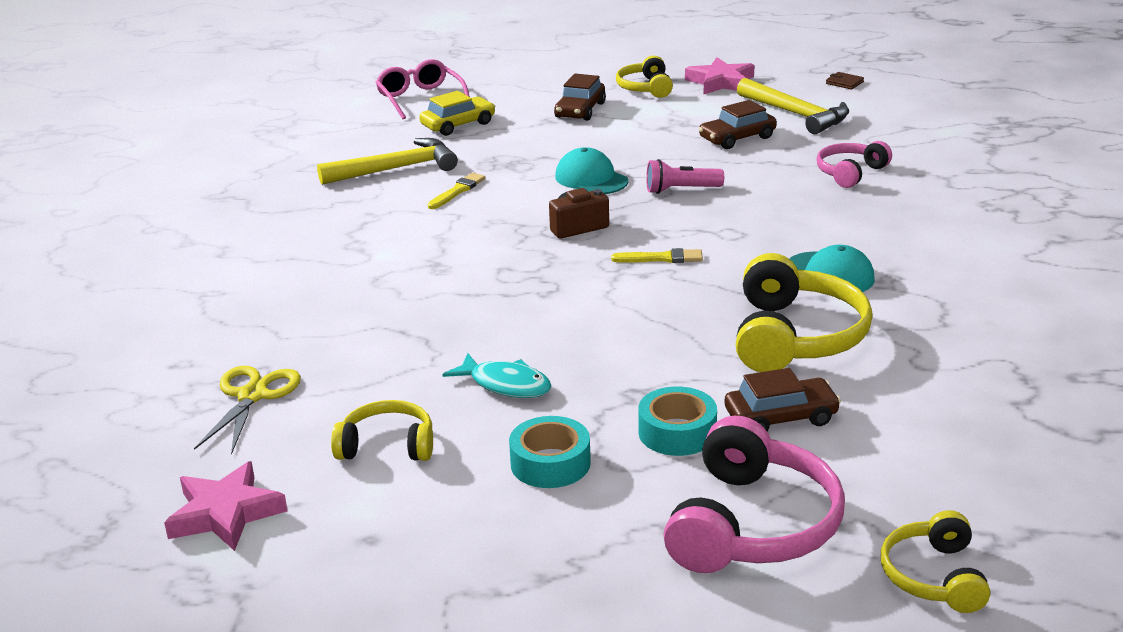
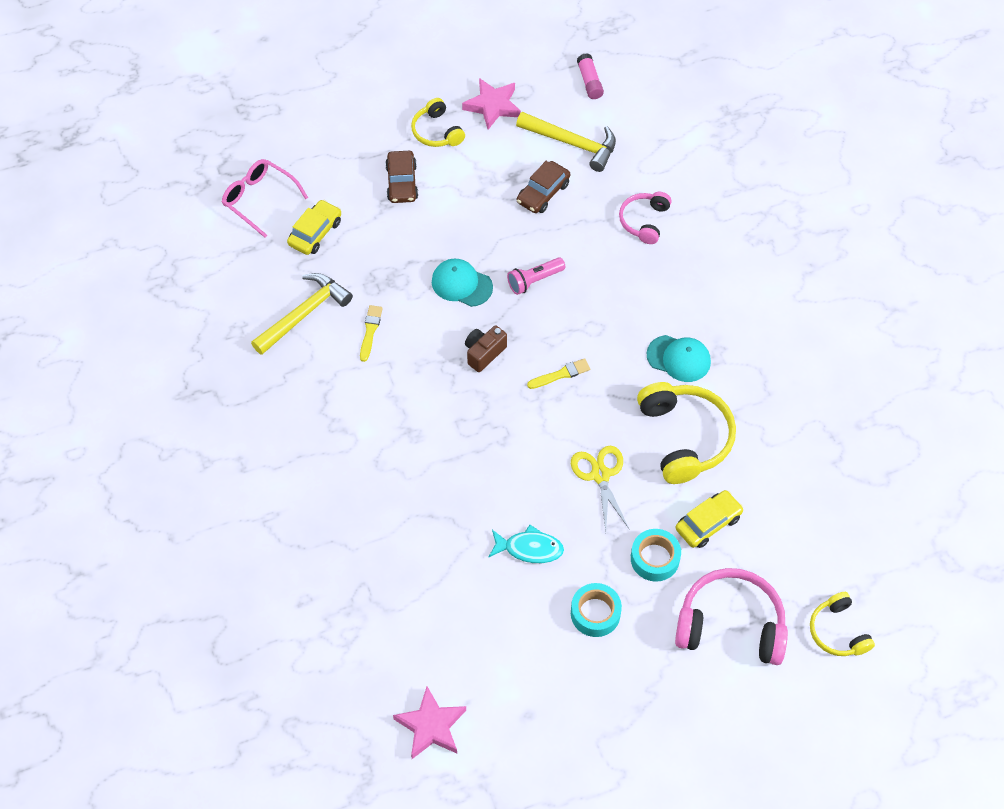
camera: 25 degrees left, 30 degrees up
yellow scissors [194,366,301,455] -> yellow scissors moved to [571,446,630,531]
yellow headphones [331,400,433,461] -> none
pink headphones [664,416,845,573] -> pink headphones turned 75 degrees counterclockwise [675,568,788,665]
brown car [725,368,841,431] -> yellow car [675,490,744,548]
brown wallet [826,72,864,90] -> pink glue stick [577,53,604,99]

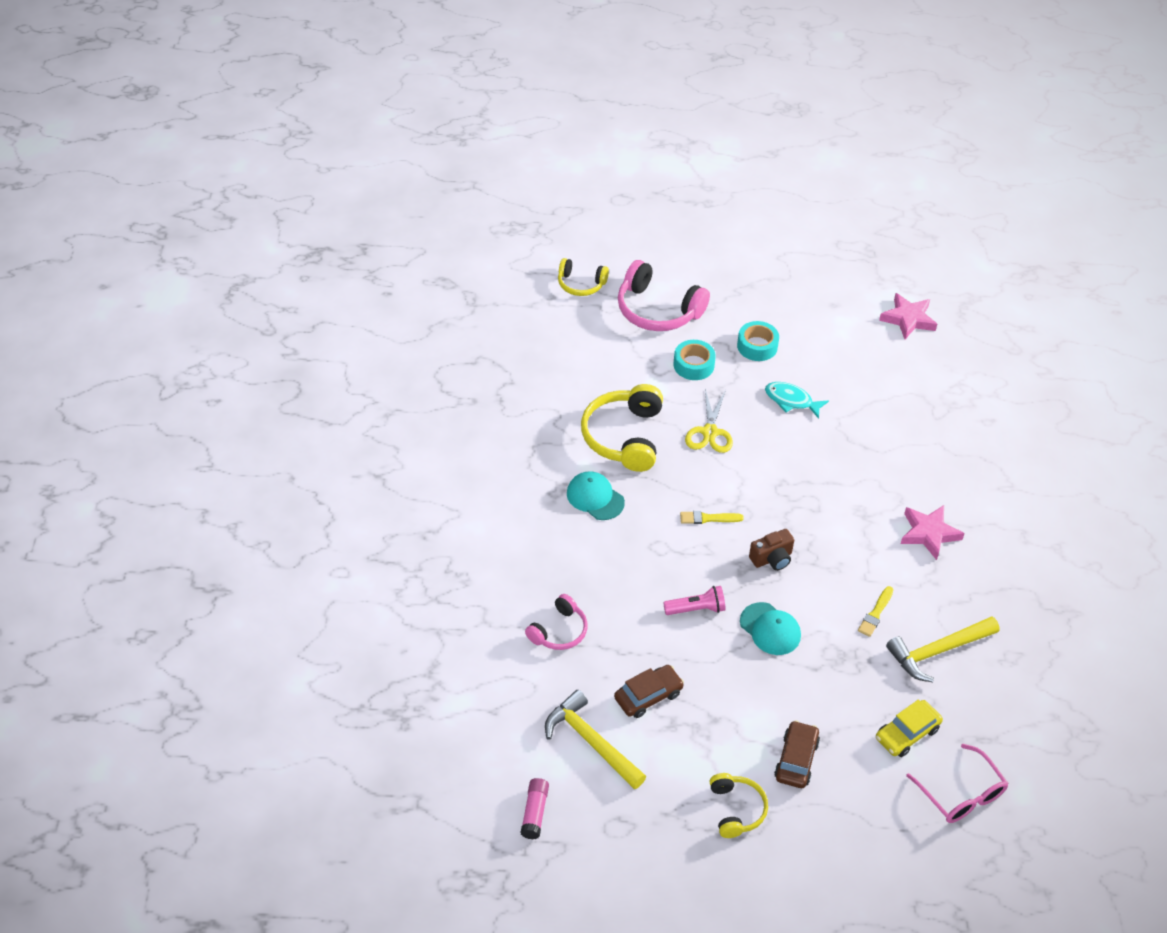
camera: 160 degrees left, 10 degrees down
pink star [462,78,521,130] -> pink star moved to [901,505,965,560]
yellow car [675,490,744,548] -> none
yellow headphones [810,592,875,656] -> yellow headphones turned 105 degrees clockwise [558,258,609,296]

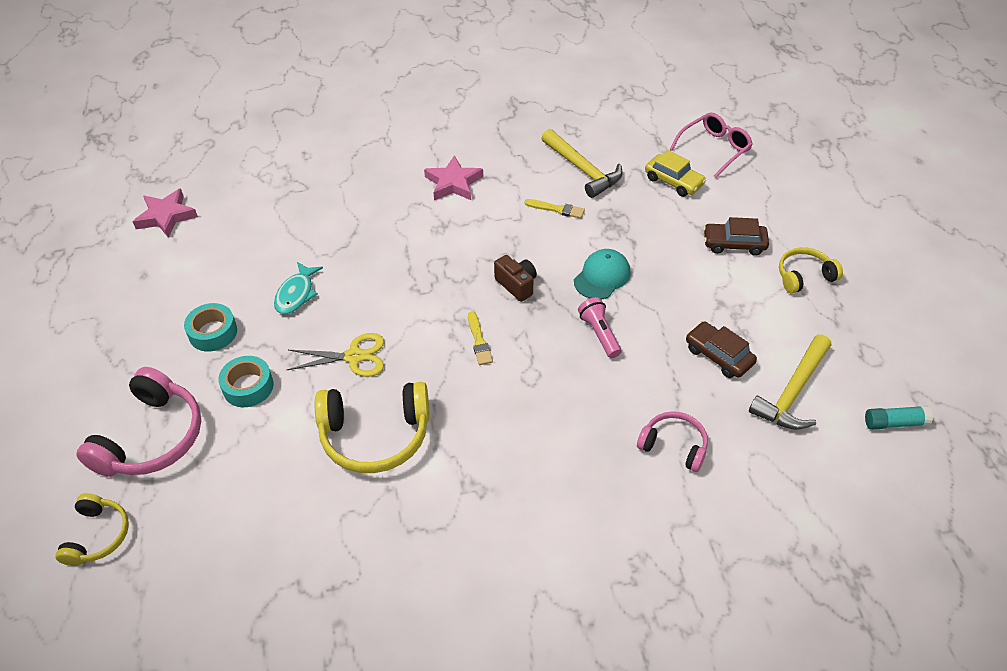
camera: 100 degrees left, 0 degrees up
pink glue stick [521,778,549,839] -> turquoise glue stick [865,406,933,430]
turquoise cap [567,471,625,520] -> none

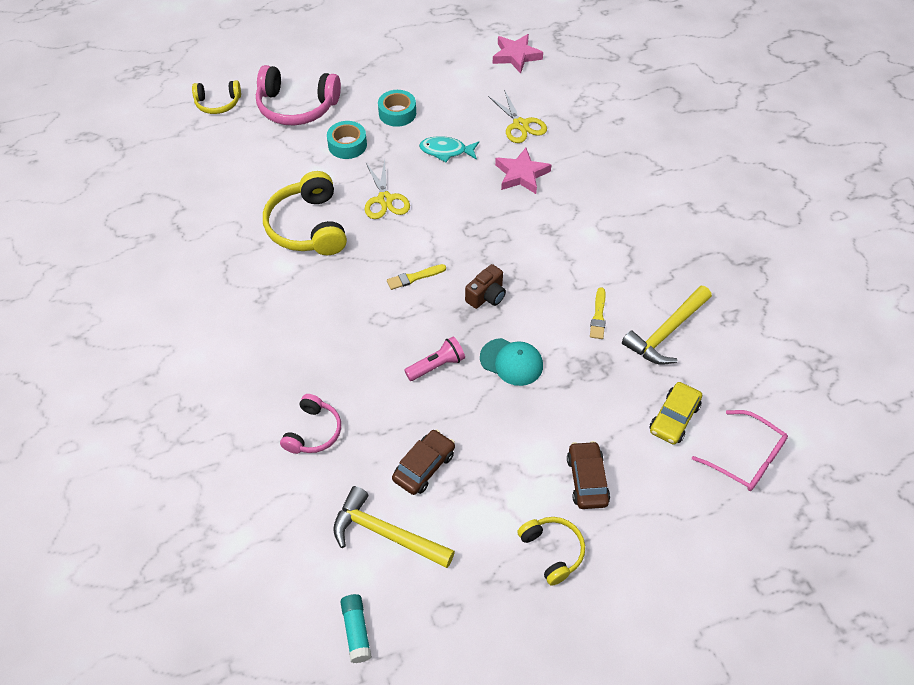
camera: 80 degrees right, 5 degrees up
pink star [424,155,483,200] -> pink star moved to [495,148,551,194]
none -> yellow scissors [488,89,547,143]

